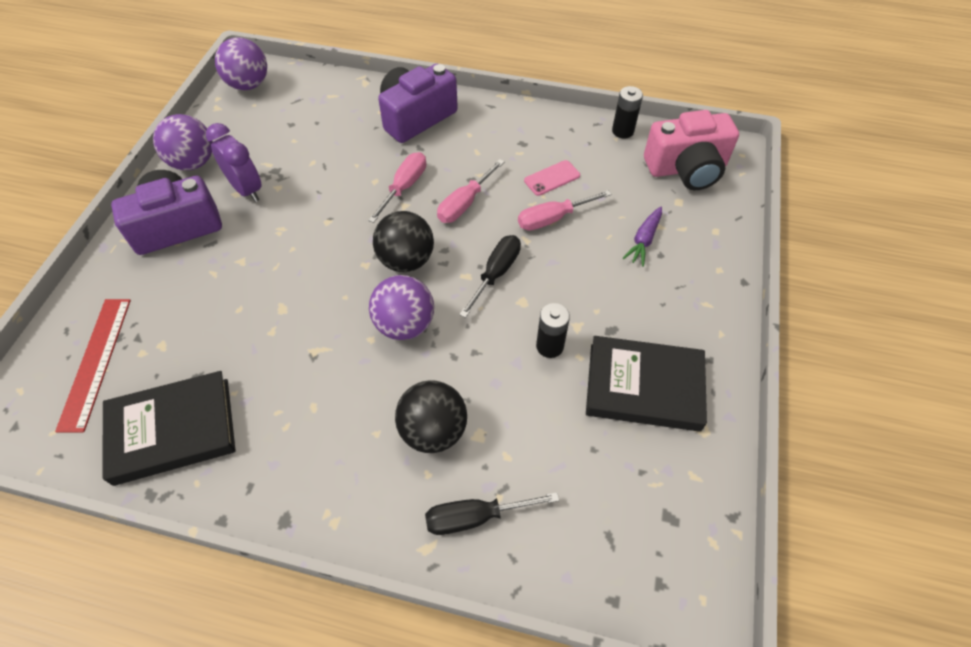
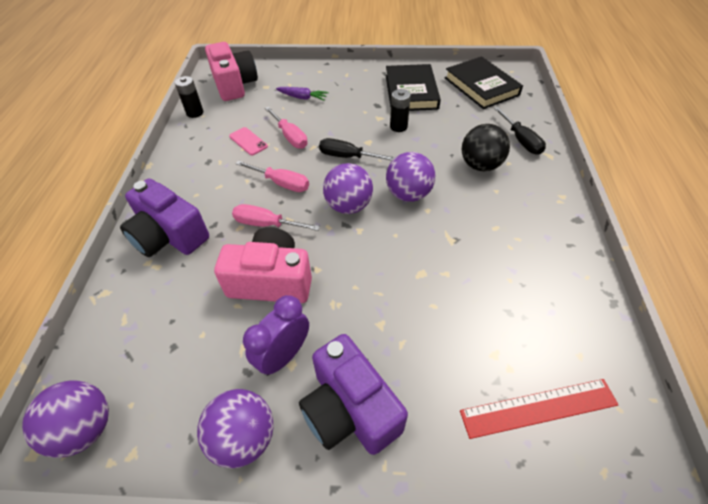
camera: 100 degrees left, 5 degrees down
black book [102,371,236,486] -> black book moved to [445,57,523,109]
black ball [373,211,434,272] -> purple ball [323,163,373,214]
none -> pink camera [214,227,312,303]

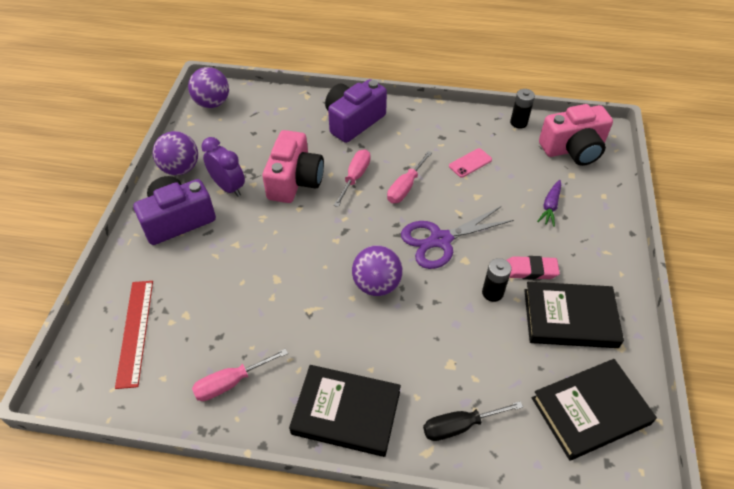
camera: 95 degrees right, 0 degrees up
pink screwdriver [265,107,308,149] -> pink screwdriver moved to [192,348,288,401]
black screwdriver [319,138,396,161] -> purple scissors [401,206,514,269]
purple ball [323,163,373,214] -> none
black ball [462,124,510,171] -> none
none -> black book [289,365,401,457]
none -> pink eraser [507,256,560,280]

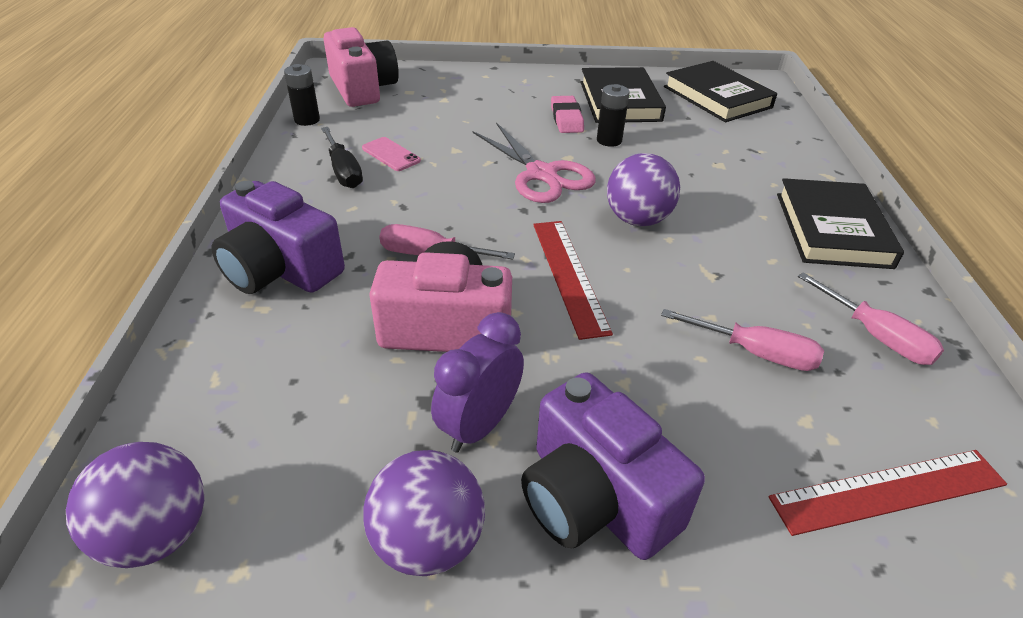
camera: 100 degrees left, 10 degrees down
pink screwdriver [387,151,432,203] -> pink screwdriver moved to [661,309,824,371]
purple scissors [401,206,514,269] -> pink scissors [472,122,596,203]
black screwdriver [423,401,523,441] -> black screwdriver moved to [321,127,363,188]
purple carrot [537,180,561,227] -> none
none -> red ruler [533,221,613,340]

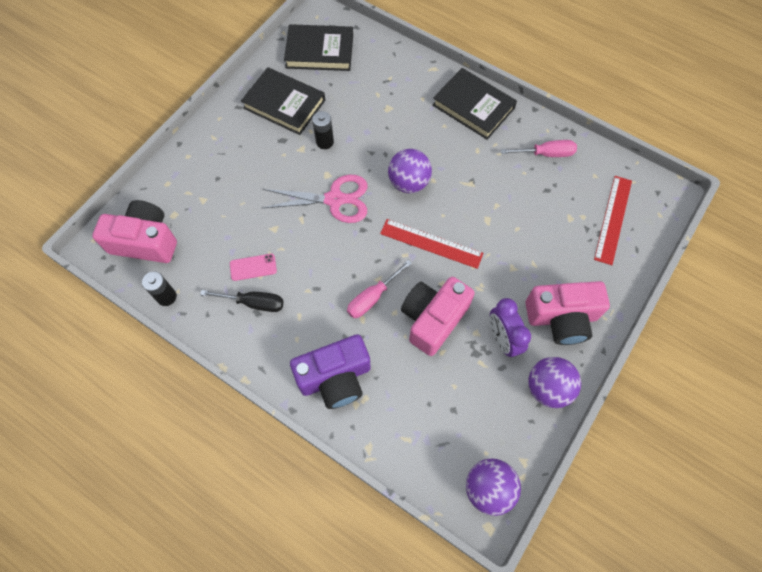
camera: 55 degrees left, 25 degrees up
purple camera [521,372,705,560] -> pink camera [525,281,610,345]
pink eraser [551,96,584,133] -> none
pink screwdriver [661,309,824,371] -> none

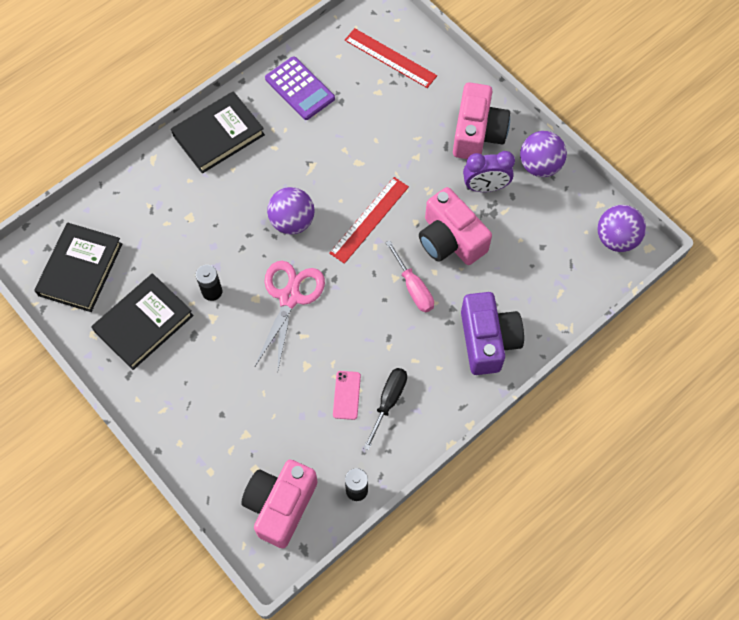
camera: 75 degrees left, 0 degrees up
pink screwdriver [501,140,577,157] -> purple calculator [265,56,335,120]

